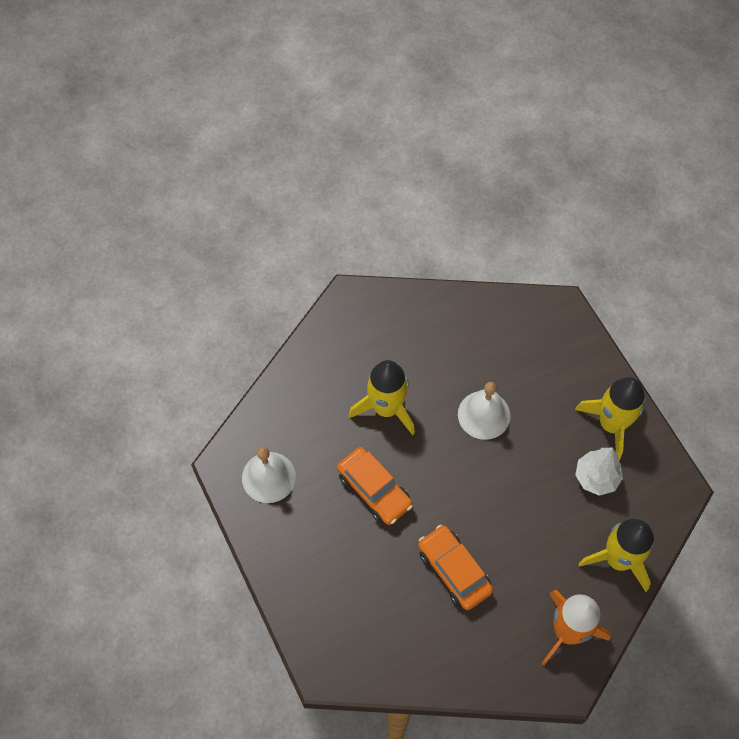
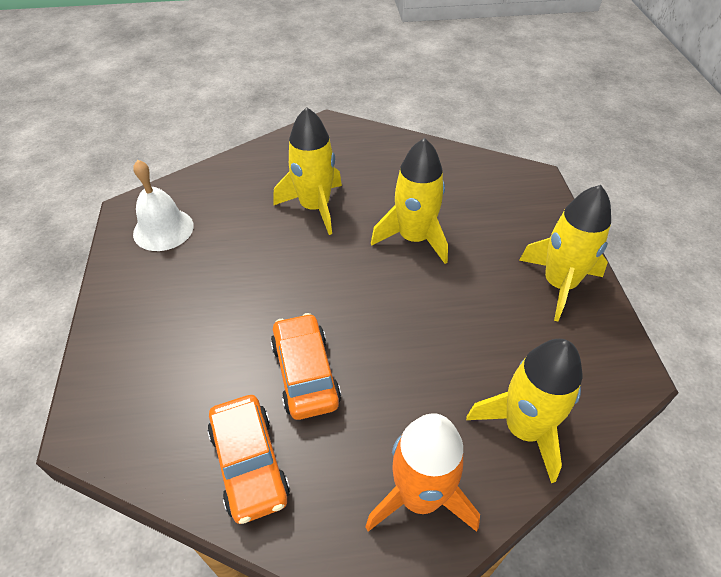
camera: 20 degrees right, 15 degrees down
orange car [337,447,413,525] -> orange car moved to [208,395,290,524]
white bell [458,382,510,440] -> yellow rocket [371,138,448,264]
white tree [575,448,623,496] -> none

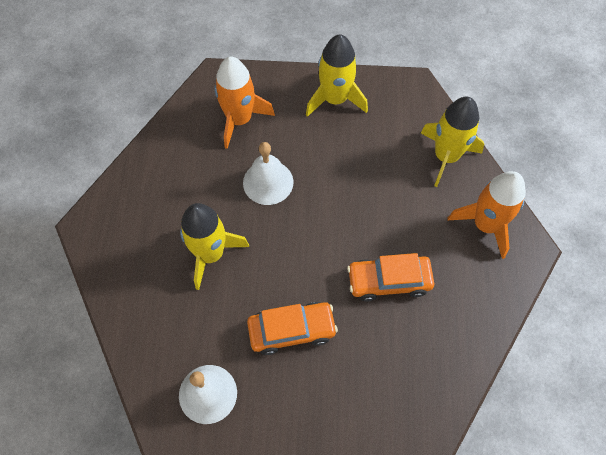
camera: 80 degrees left, 15 degrees up
orange car [208,395,290,524] -> orange car moved to [247,302,338,355]
yellow rocket [371,138,448,264] -> white bell [243,142,293,205]
none -> orange rocket [214,57,275,149]

